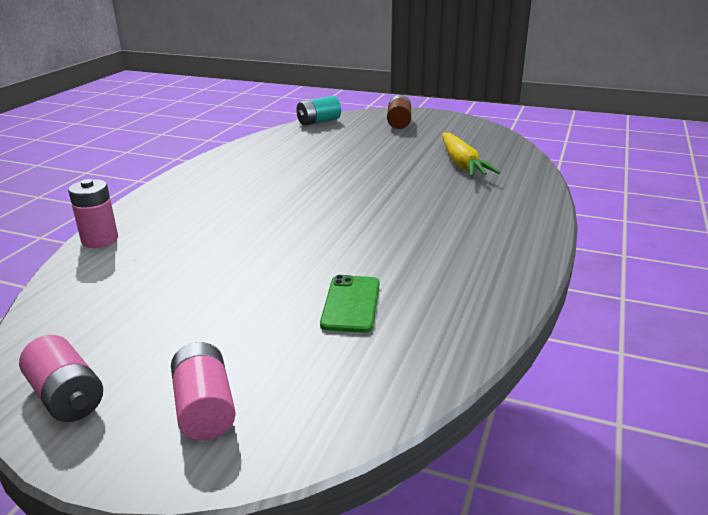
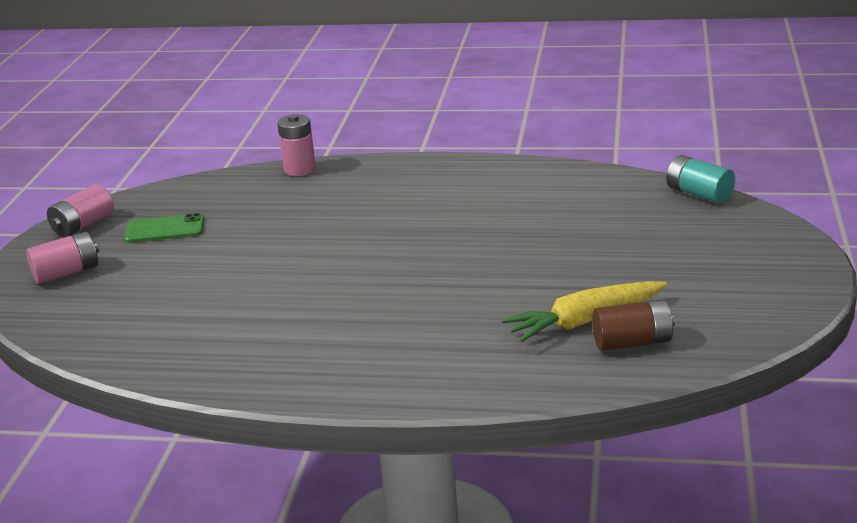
camera: 80 degrees right, 0 degrees up
green phone [320,275,379,333] -> green phone moved to [124,213,204,243]
brown battery [387,95,411,129] -> brown battery moved to [592,299,675,351]

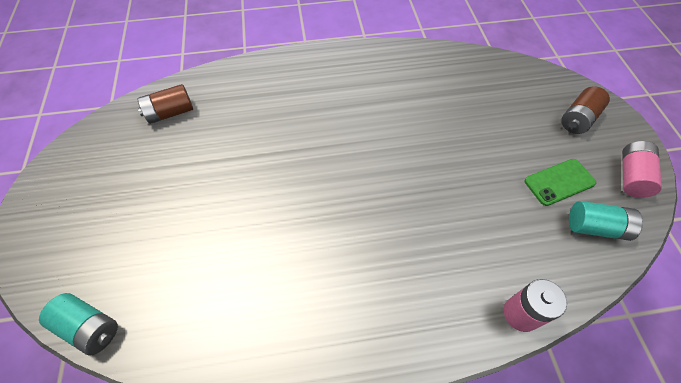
camera: 160 degrees right, 30 degrees up
pink battery [26,231,99,284] -> brown battery [561,86,610,134]
yellow carrot [501,281,667,342] -> none
none -> turquoise battery [569,201,643,241]

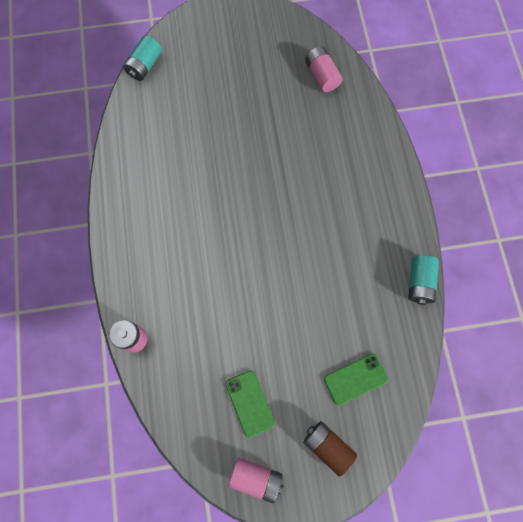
camera: 90 degrees right, 15 degrees up
brown battery [138,84,193,124] -> pink battery [305,47,343,92]
turquoise battery [569,201,643,241] -> turquoise battery moved to [408,255,439,305]
none -> green phone [324,354,388,405]

